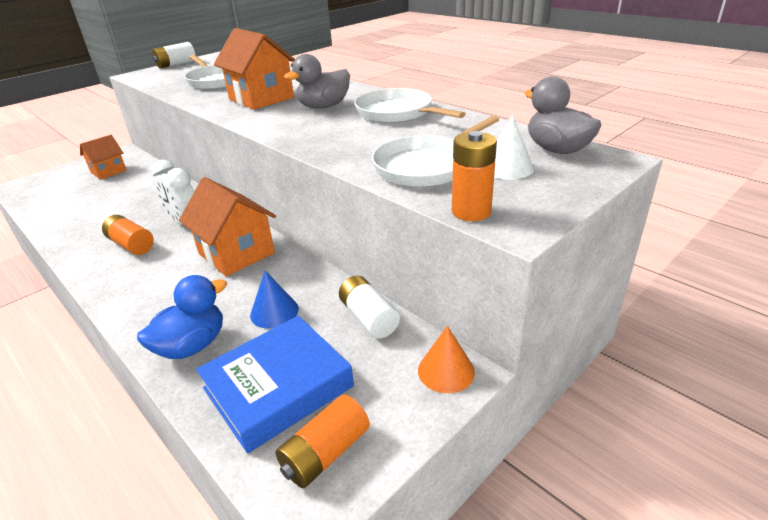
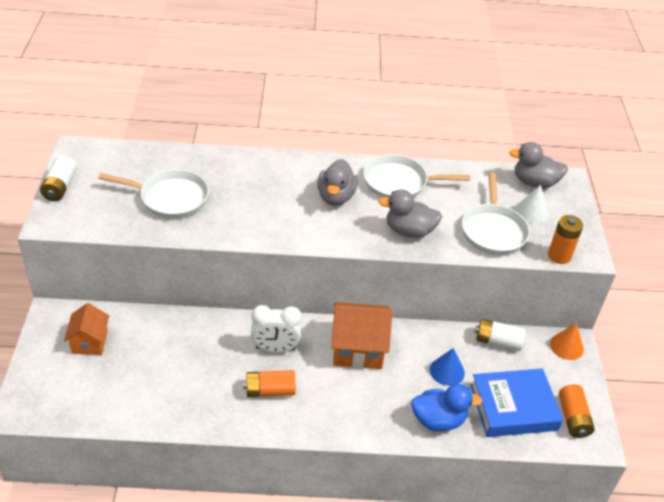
camera: 50 degrees left, 10 degrees up
blue duck [137,275,227,359] -> blue duck turned 90 degrees clockwise [411,384,482,432]
blue book [196,316,354,453] -> blue book turned 75 degrees clockwise [470,368,563,437]
orange house [214,28,295,110] -> none
none -> grey duck [378,189,442,238]

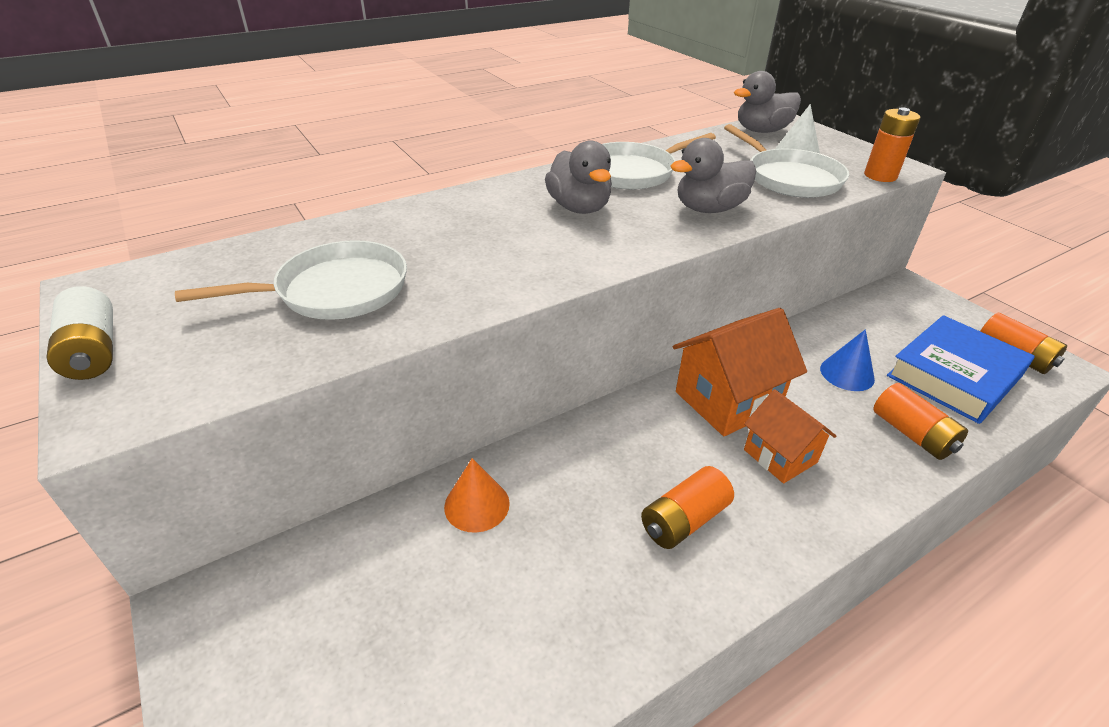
camera: 30 degrees left, 5 degrees down
orange house [64,303,109,355] -> orange house moved to [744,389,836,483]
white clock [251,305,302,353] -> none
blue duck [411,384,482,432] -> orange battery [873,383,968,460]
white battery [475,319,526,351] -> none
orange cone [550,323,584,360] -> orange cone moved to [444,458,510,533]

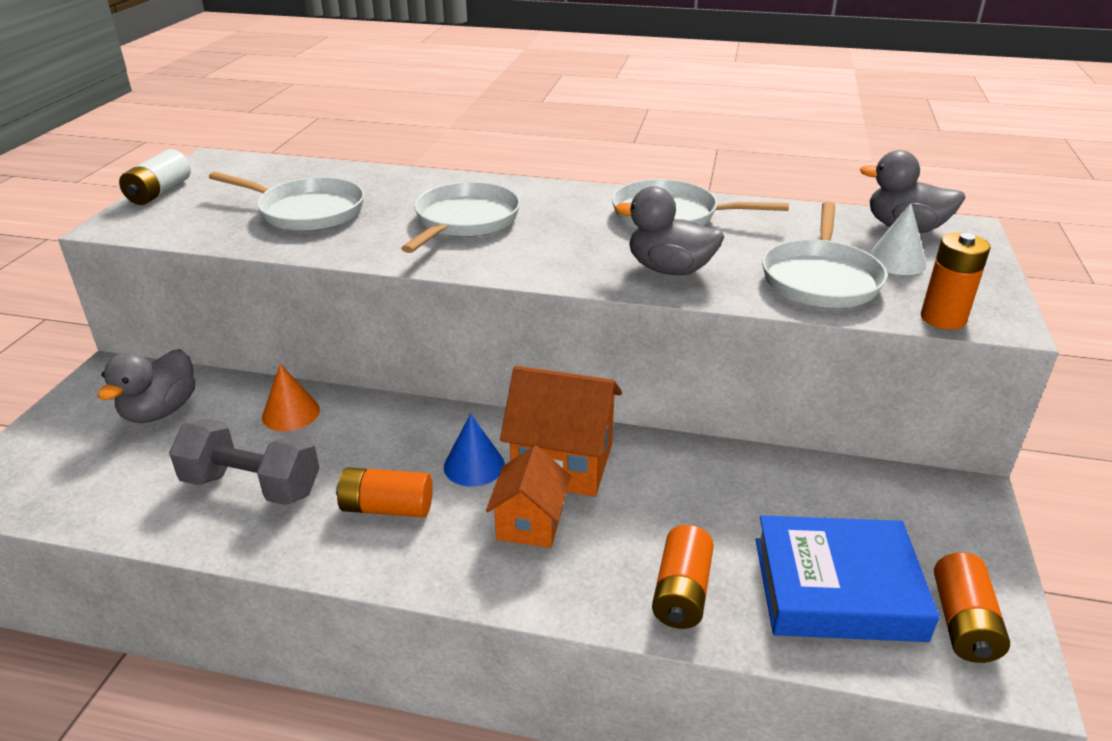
camera: 45 degrees right, 5 degrees down
grey duck [545,140,612,214] -> grey duck moved to [97,349,195,423]
blue cone [820,329,875,391] -> blue cone moved to [444,414,505,487]
none -> grey dumbbell [169,419,319,505]
none -> white pan [401,182,521,253]

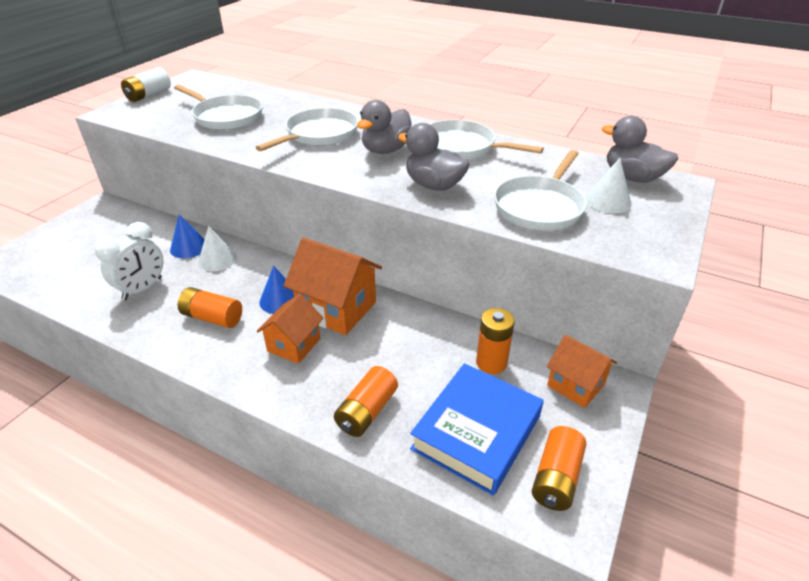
camera: 15 degrees right, 5 degrees up
grey duck [97,349,195,423] -> grey duck moved to [357,100,412,154]
grey dumbbell [169,419,319,505] -> white clock [95,222,163,300]
orange cone [262,364,320,431] -> blue cone [170,214,205,258]
blue book [756,515,939,642] -> blue book turned 75 degrees counterclockwise [410,363,544,496]
orange battery [921,233,991,330] -> orange battery moved to [476,308,515,374]
none -> white cone [198,226,237,271]
none -> orange house [547,335,617,408]

